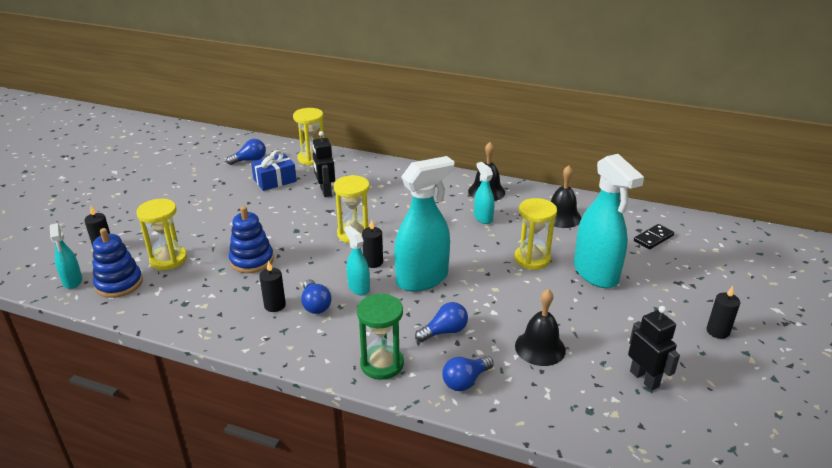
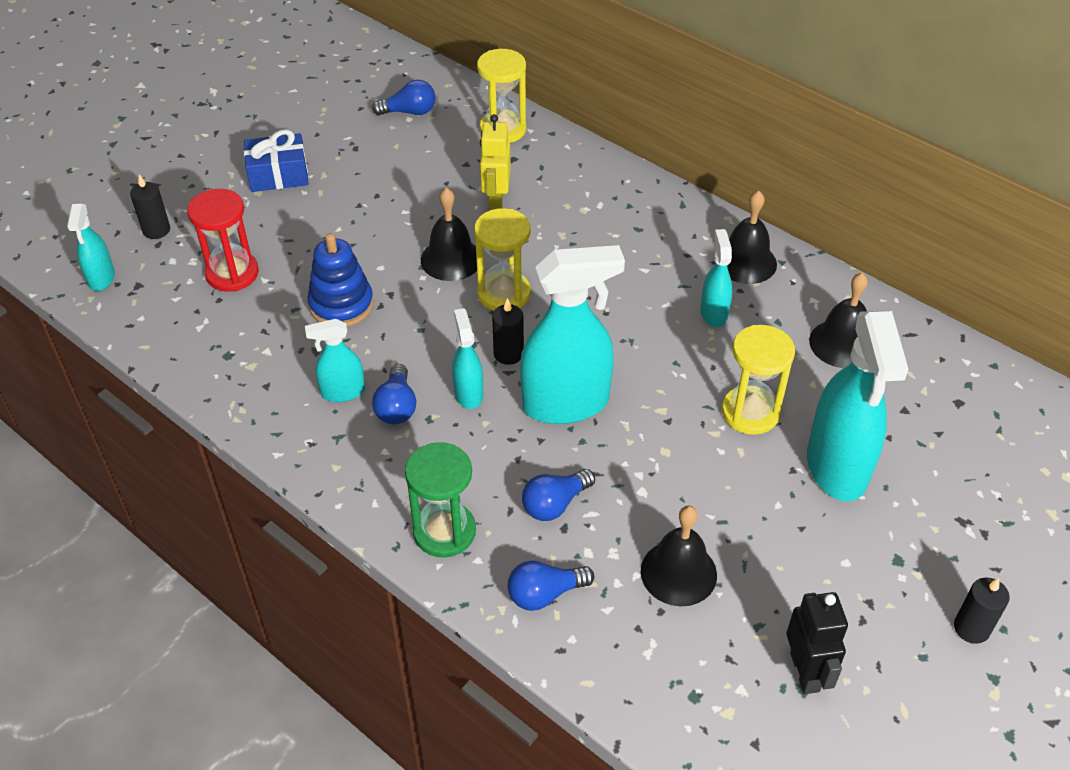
camera: 20 degrees right, 15 degrees up
blue stacking toy [93,228,143,298] -> none
yellow hourglass [136,199,187,270] -> red hourglass [187,189,259,292]
blue gift [251,150,297,191] -> blue gift moved to [244,129,309,192]
black candle [259,261,286,312] -> turquoise spray bottle [305,319,365,402]
black robot [313,131,335,197] -> yellow robot [480,114,511,211]
blue light bulb [415,302,468,342] -> blue light bulb turned 150 degrees clockwise [522,469,595,521]
black domino [634,224,674,249] -> none
none -> black bell [421,188,477,281]

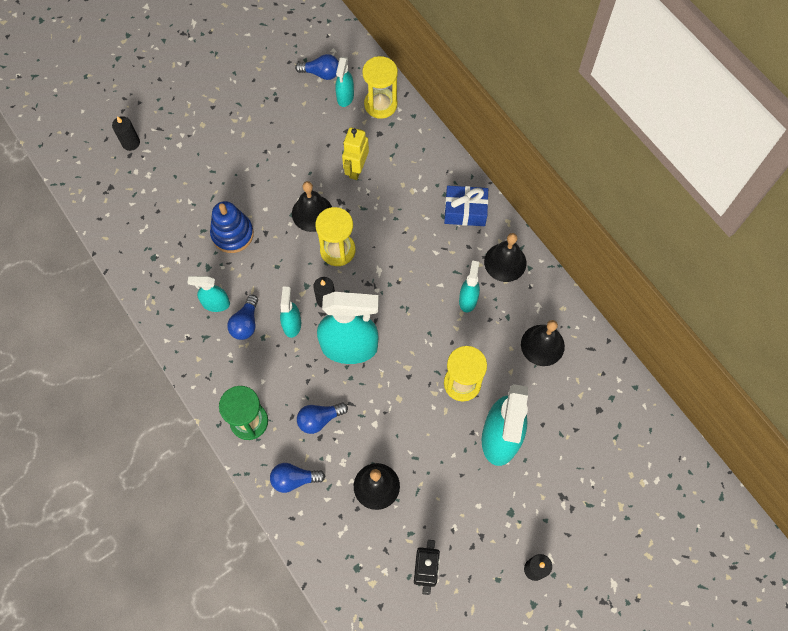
camera: 15 degrees right, 20 degrees up
turquoise spray bottle [67,204,115,291] -> turquoise spray bottle moved to [335,57,354,107]
red hourglass [187,189,259,292] -> none
blue gift [244,129,309,192] -> blue gift moved to [444,186,488,226]

